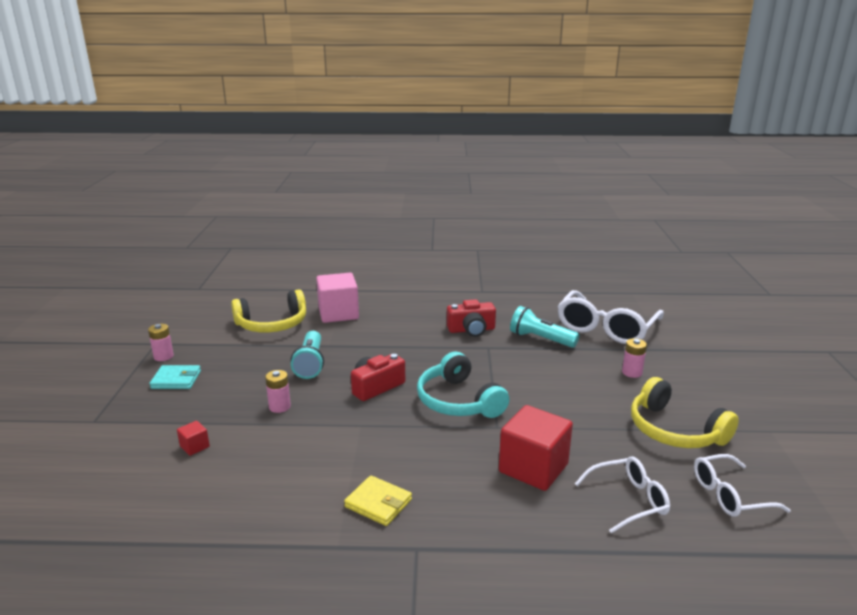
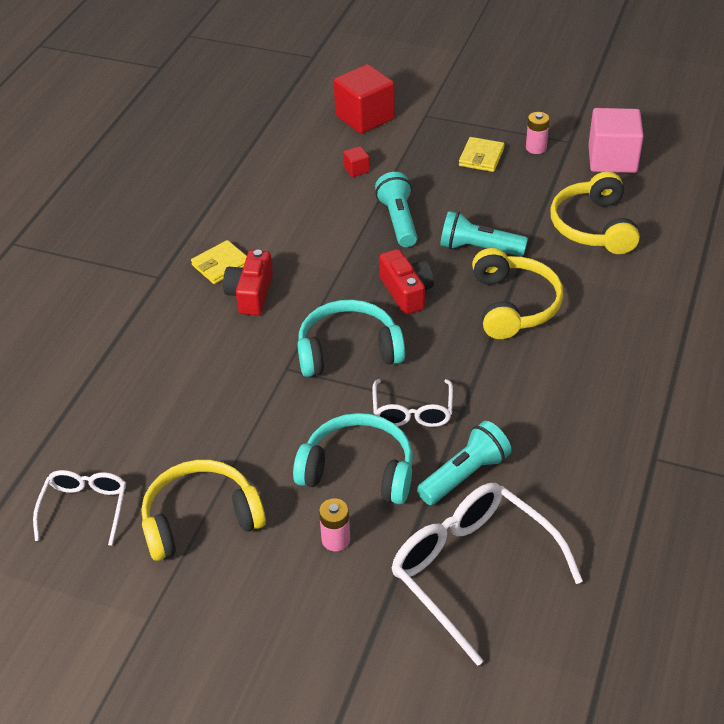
camera: 110 degrees right, 20 degrees up
turquoise wallet [149,365,201,389] -> yellow wallet [459,137,505,172]
pink battery [265,370,291,413] -> turquoise flashlight [375,172,417,247]
pink cube [316,273,359,323] -> pink cube moved to [588,108,644,173]
red camera [447,299,496,337] -> red camera moved to [223,250,273,316]
red cube [499,405,573,491] -> red cube moved to [334,64,395,134]
white glasses [575,457,670,533] -> white glasses moved to [372,379,453,427]
none -> turquoise headphones [293,413,413,504]
none -> yellow headphones [472,248,563,339]

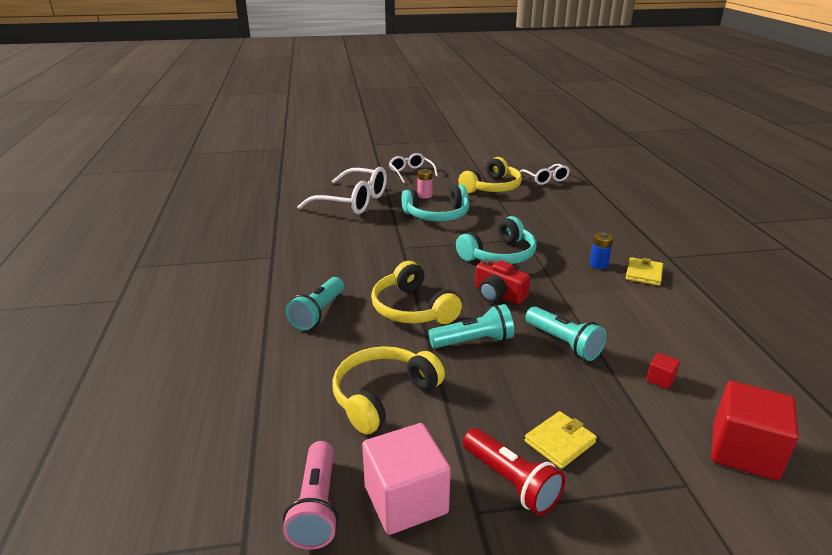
camera: 150 degrees right, 15 degrees down
red camera [223,250,273,316] -> blue battery [590,232,613,269]
white glasses [372,379,453,427] -> white glasses moved to [389,153,438,183]
turquoise flashlight [417,421,511,505] -> turquoise flashlight moved to [286,277,344,330]
yellow wallet [459,137,505,172] -> yellow wallet turned 60 degrees clockwise [525,411,597,469]
pink battery [526,112,550,154] -> red flashlight [463,428,565,515]
yellow headphones [550,171,640,254] -> yellow headphones turned 105 degrees counterclockwise [332,346,445,435]
none -> pink flashlight [283,441,339,550]

